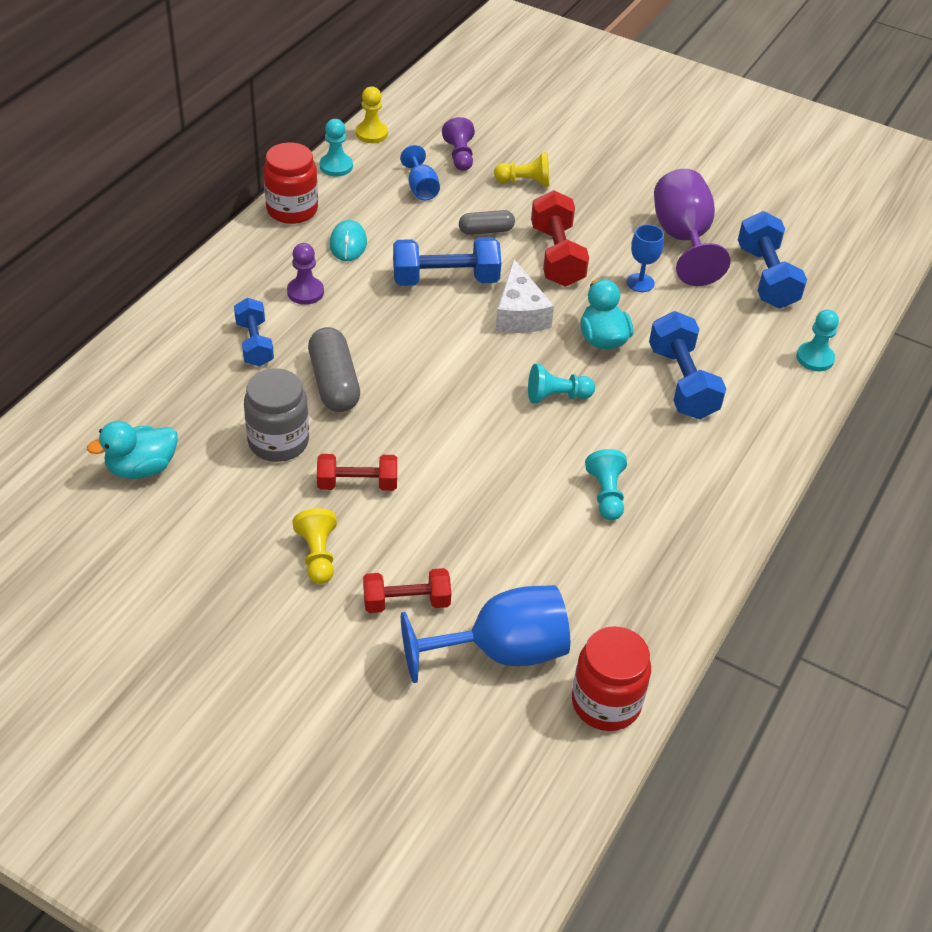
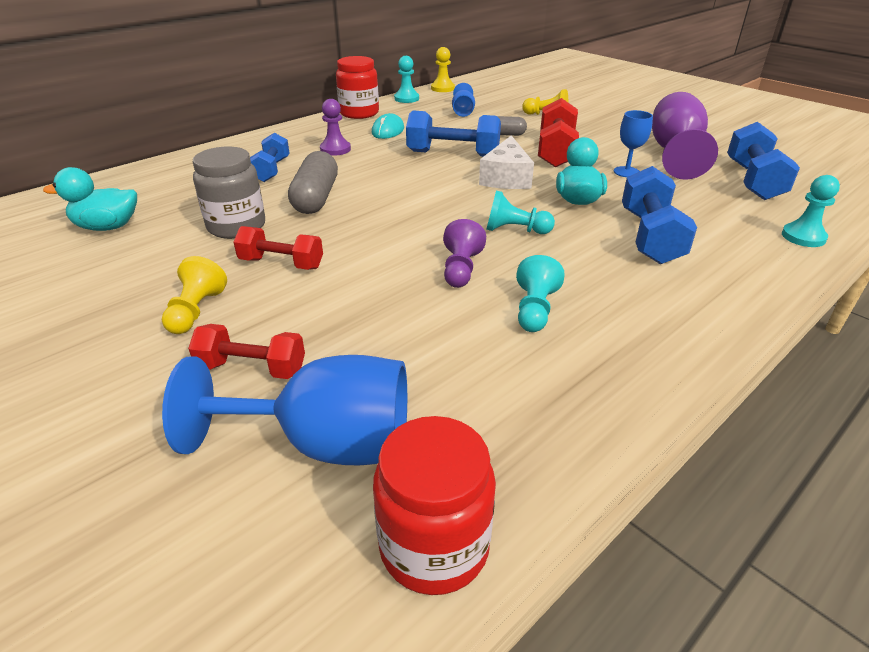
camera: 20 degrees right, 10 degrees down
purple pawn [442,117,475,171] -> purple pawn moved to [443,219,486,288]

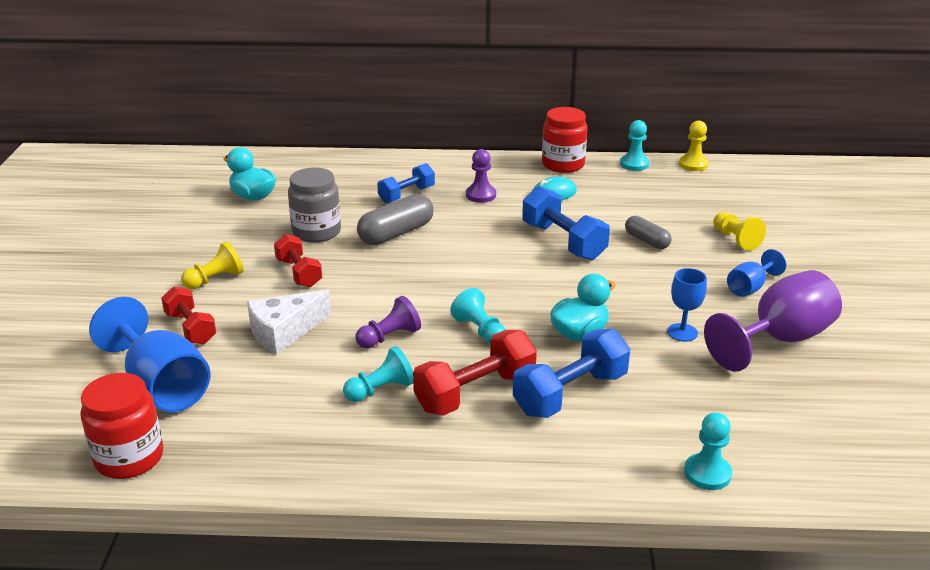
camera: 45 degrees right, 5 degrees down
blue goblet [452,83,475,117] -> blue goblet moved to [727,249,786,297]
white cheese [479,135,534,189] -> white cheese moved to [247,289,332,354]
red dumbbell [538,98,579,167] -> red dumbbell moved to [413,330,537,416]
blue dumbbell [727,122,800,200] -> none

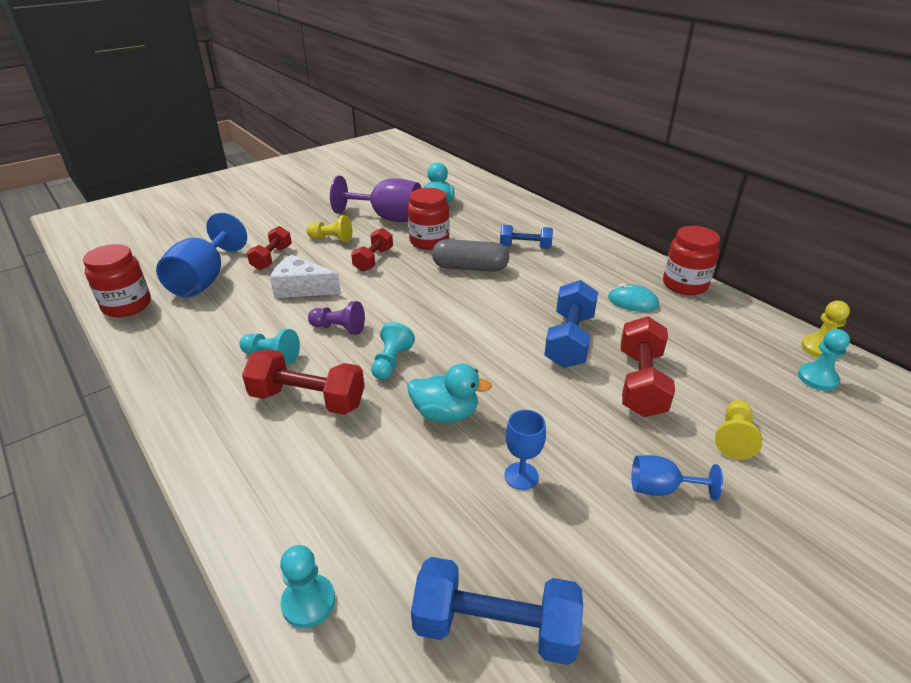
camera: 50 degrees right, 5 degrees up
grey jar [288,168,341,243] -> red jar [408,188,449,250]
purple pawn [466,149,496,203] -> none
blue dumbbell [513,329,630,418] -> blue dumbbell moved to [411,557,583,665]
turquoise pawn [620,120,649,171] -> turquoise pawn moved to [798,329,850,391]
grey capsule [625,216,671,249] -> red dumbbell [621,316,675,417]
purple goblet [704,270,842,372] -> purple goblet moved to [330,175,421,222]

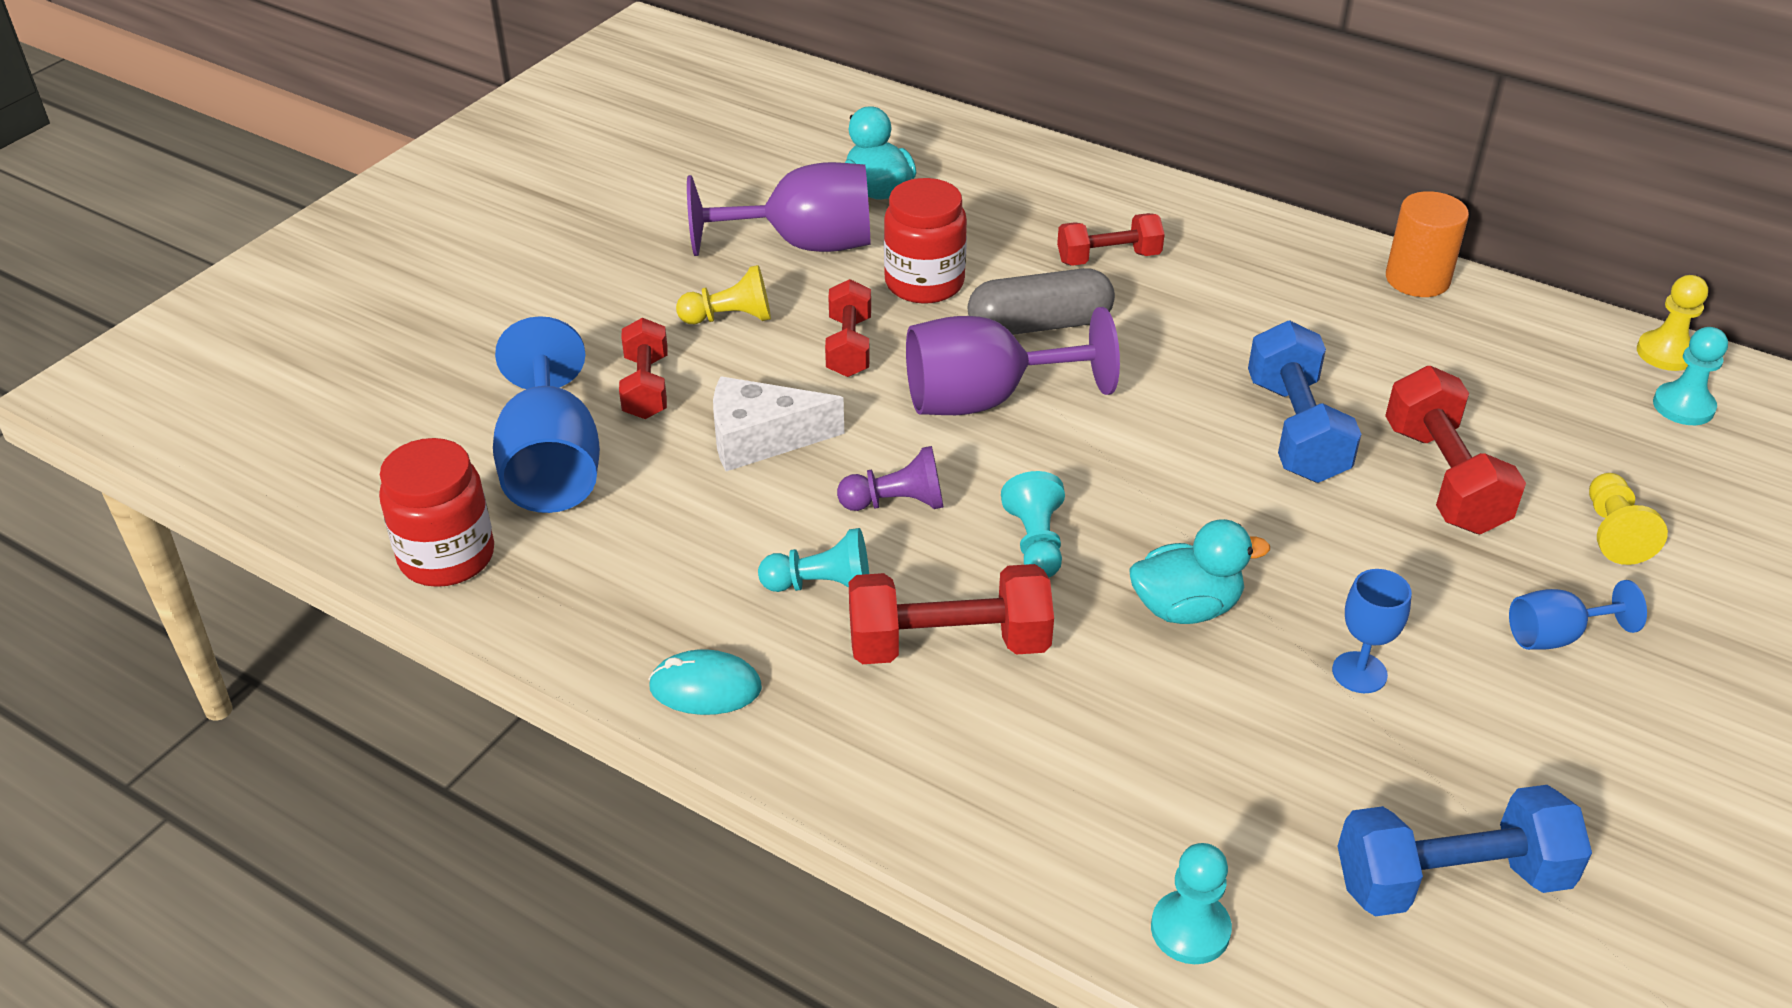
camera: 20 degrees left, 5 degrees up
blue dumbbell [500,225,553,249] -> red dumbbell [1057,213,1165,266]
turquoise mouse [608,284,659,312] -> turquoise mouse moved to [648,649,762,715]
red jar [663,226,720,295] -> orange cylinder [1386,191,1469,297]
none -> purple goblet [906,307,1120,415]

